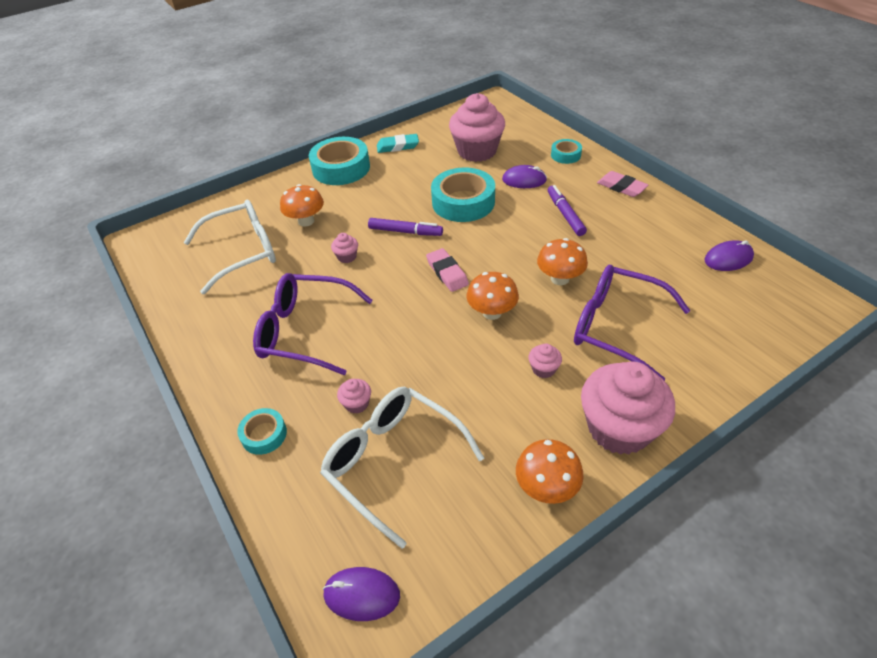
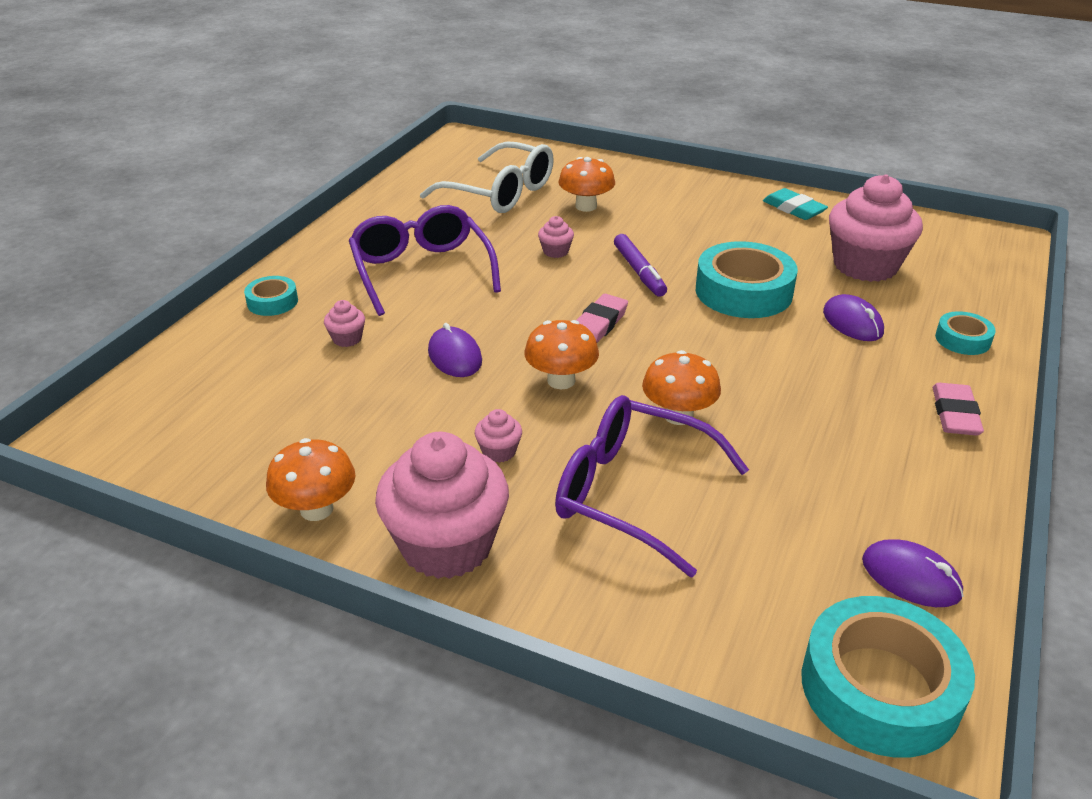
camera: 55 degrees right, 10 degrees down
turquoise tape [309,137,370,185] -> turquoise tape moved to [801,596,975,758]
white glasses [320,387,484,549] -> none
purple mouse [323,567,400,621] -> purple mouse moved to [428,323,482,377]
purple marker [548,185,587,236] -> none
purple glasses [574,265,690,381] -> purple glasses turned 60 degrees counterclockwise [555,395,749,577]

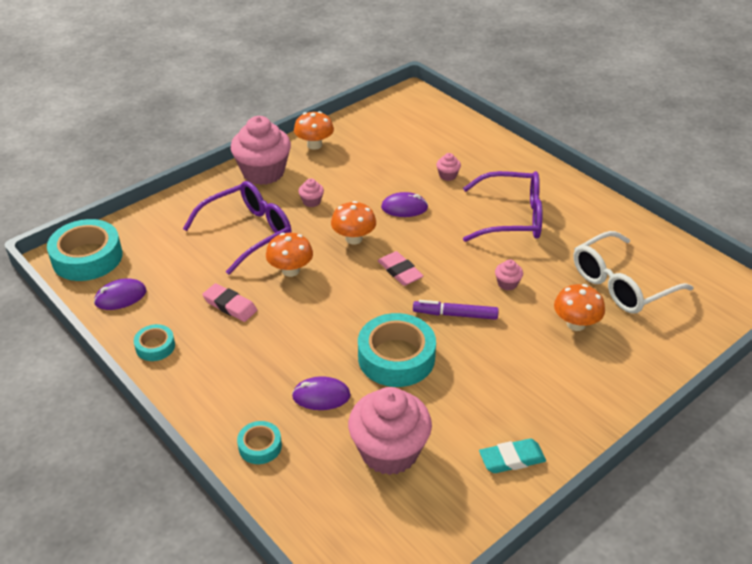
camera: 115 degrees right, 5 degrees up
turquoise tape [244,276,298,316] -> turquoise tape moved to [134,324,175,361]
pink eraser [933,383,984,435] -> pink eraser moved to [202,283,257,322]

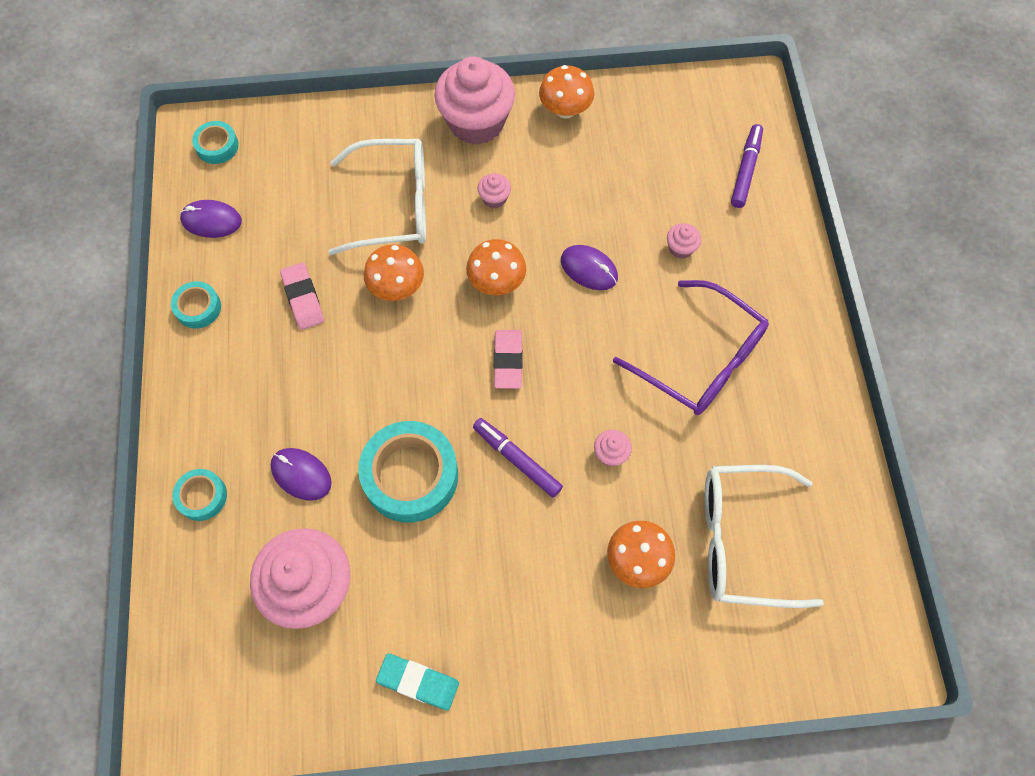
camera: 35 degrees right, 25 degrees up
turquoise tape [47,219,123,281] -> turquoise tape [192,121,239,164], size x0.51
purple glasses [183,181,292,275] -> white glasses [328,139,426,255]
none -> purple marker [731,124,763,208]

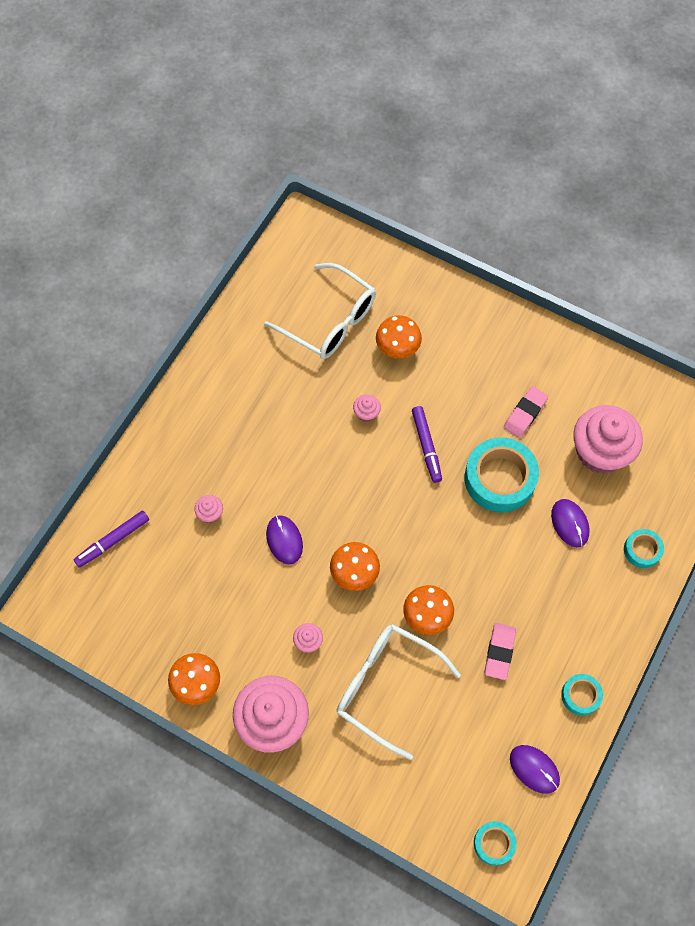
camera: 145 degrees left, 0 degrees up
turquoise eraser [376,654,459,710] -> none
pink eraser [494,330,523,389] -> pink eraser moved to [504,386,548,438]
purple glasses [613,280,769,415] -> none

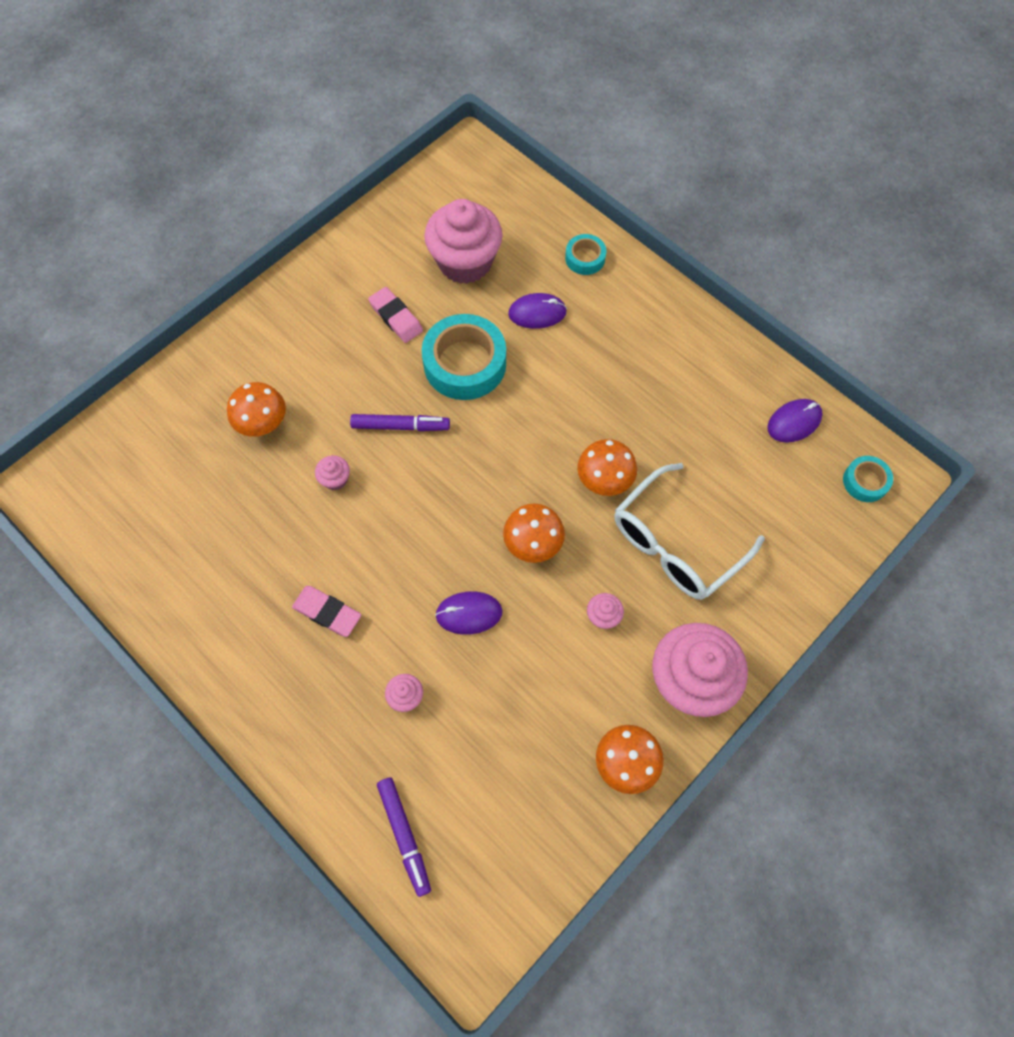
camera: 75 degrees left, 0 degrees up
white glasses [264,263,376,359] -> none
pink eraser [485,623,516,680] -> pink eraser moved to [292,586,361,637]
turquoise tape [561,674,603,716] -> none

